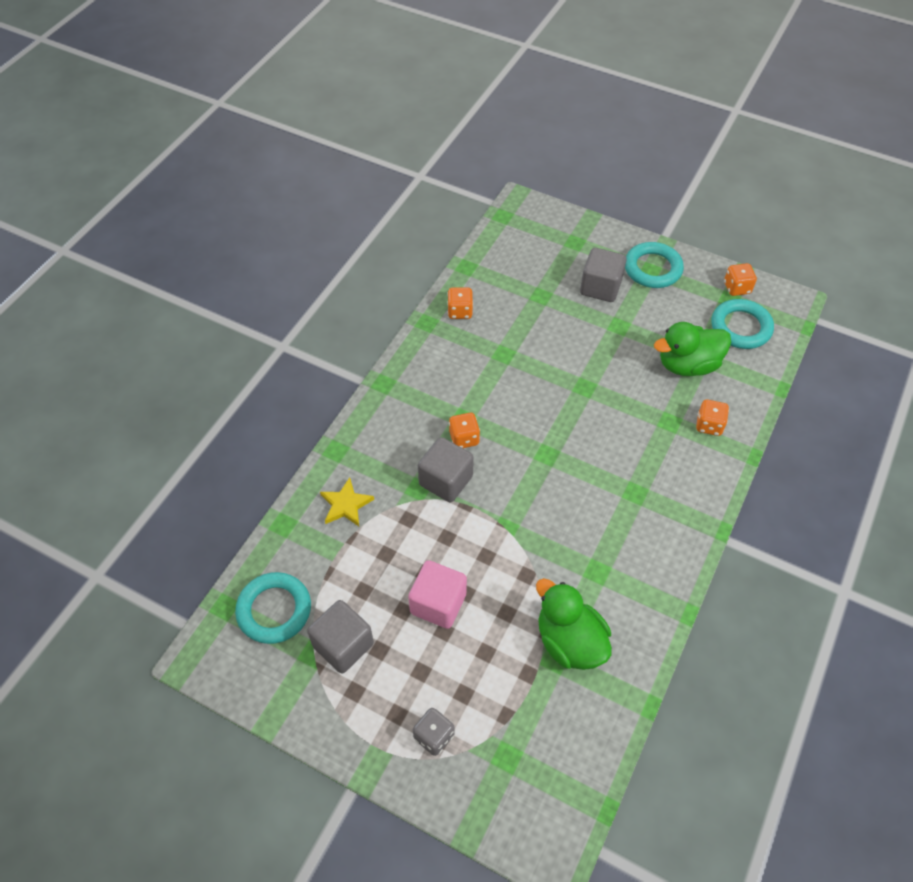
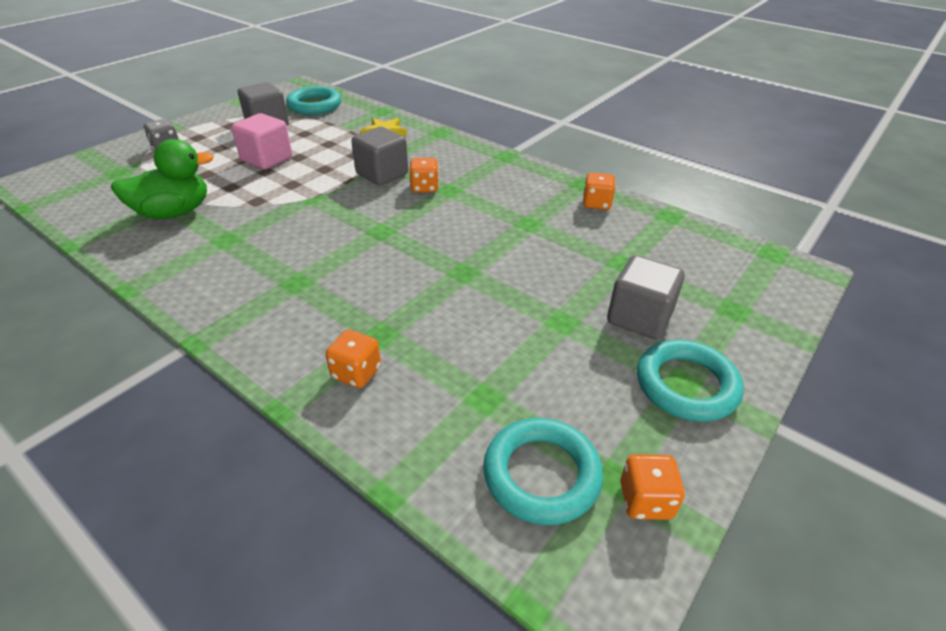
camera: 100 degrees right, 15 degrees down
green duck [654,322,731,376] -> none

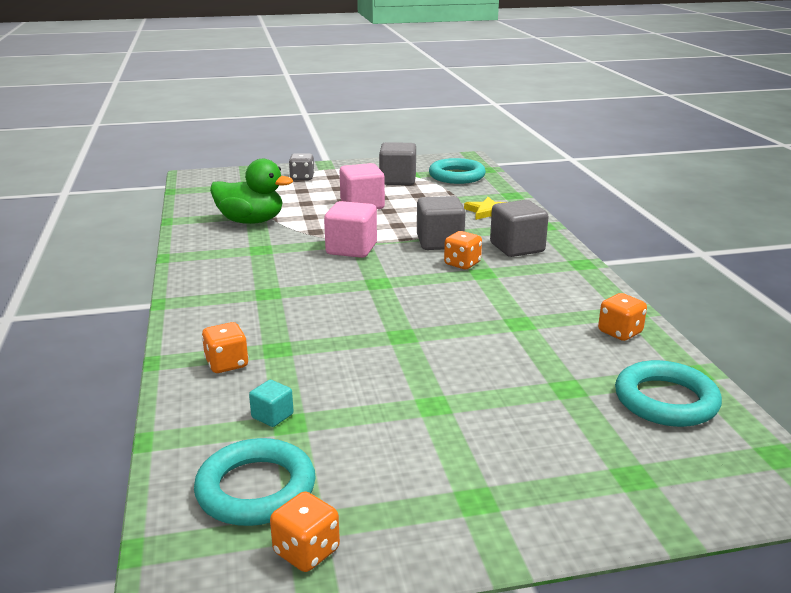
camera: 40 degrees right, 15 degrees down
grey cube [607,255,685,339] -> grey cube moved to [490,200,549,257]
turquoise ring [637,340,744,422] -> turquoise ring moved to [615,360,722,427]
none -> turquoise cube [249,380,293,427]
none -> pink cube [324,201,377,258]

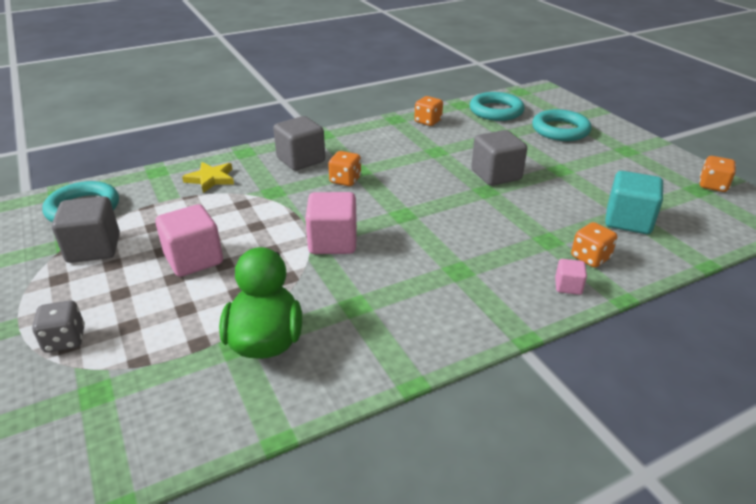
camera: 105 degrees left, 10 degrees up
turquoise ring [194,438,316,526] -> turquoise ring moved to [532,109,592,141]
turquoise cube [249,380,293,427] -> turquoise cube [605,171,663,234], size x2.00
grey cube [417,196,465,250] -> grey cube moved to [471,130,527,186]
none -> pink cube [555,259,587,295]

